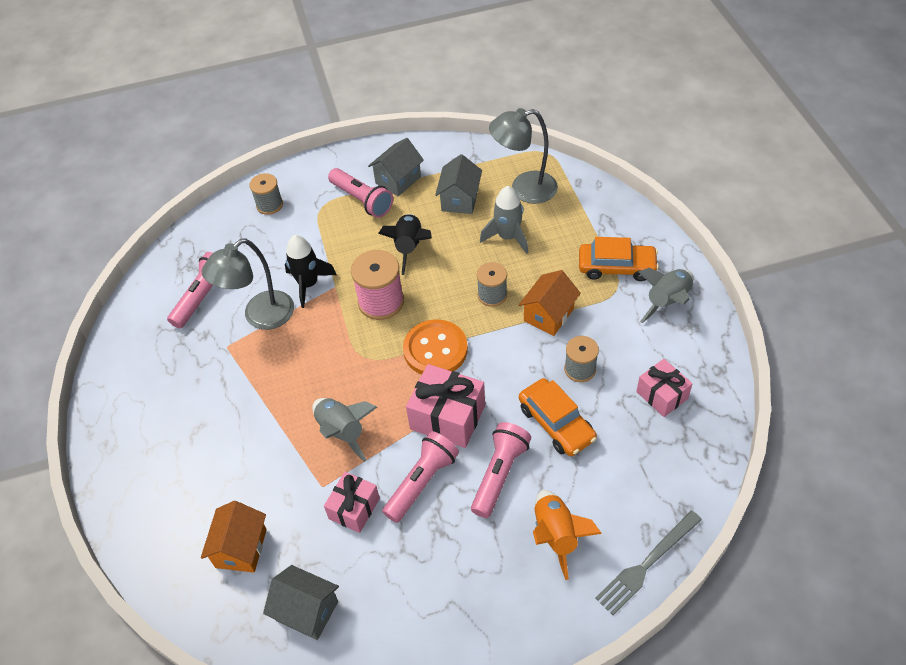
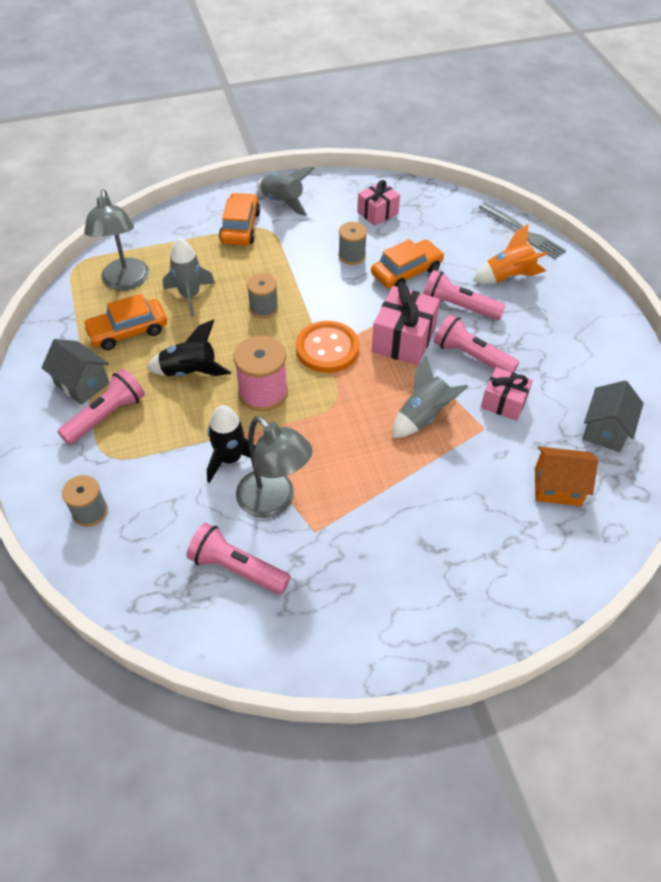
camera: 95 degrees left, 0 degrees up
grey house [435,155,482,214] -> orange car [83,294,167,350]
orange house [519,270,581,336] -> none

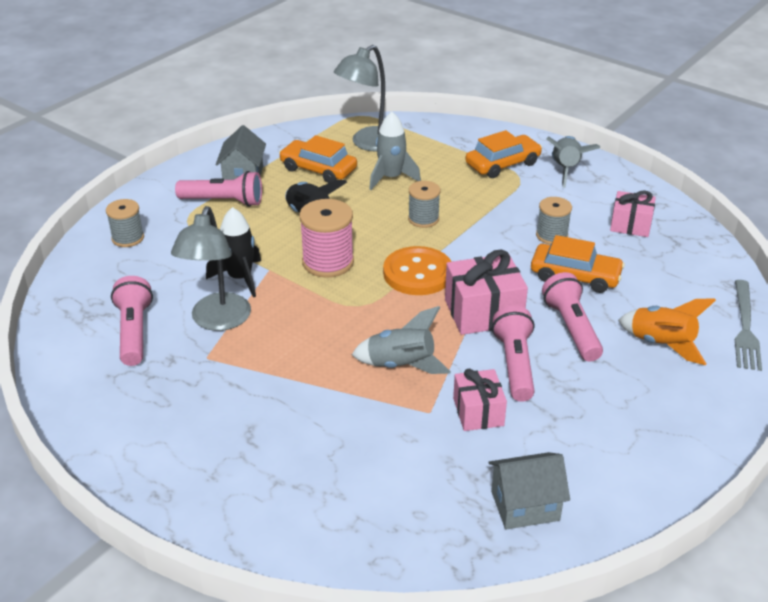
camera: 55 degrees right, 15 degrees down
orange house [535,447,598,506] -> none

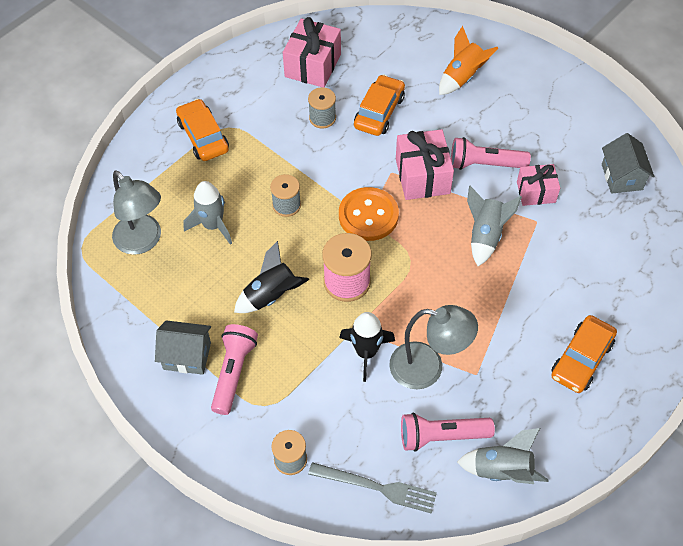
camera: 85 degrees left, 20 degrees up
orange car [279,135,357,183] -> orange car moved to [551,315,617,393]
pink flashlight [542,272,603,362] -> none
grey rocket [546,136,600,188] -> grey rocket moved to [457,428,549,484]
pink gift [610,190,656,237] -> pink gift [283,17,341,87], size x1.55
grey fork [735,280,762,371] -> grey fork moved to [308,462,437,514]

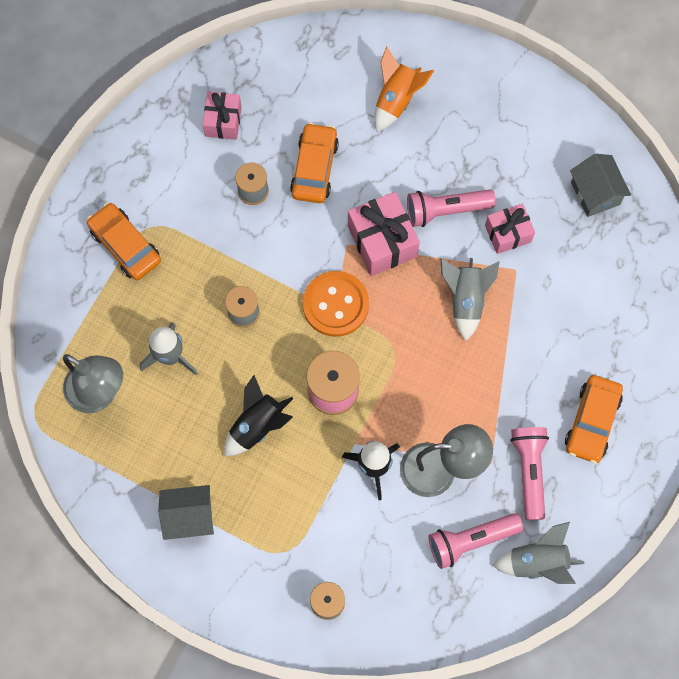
camera: 15 degrees left, 15 degrees up
pink flashlight [211,324,258,415] -> pink flashlight moved to [510,427,549,520]
pink gift [283,17,341,87] -> pink gift [203,92,242,140], size x0.64
grey fork [308,462,437,514] -> none

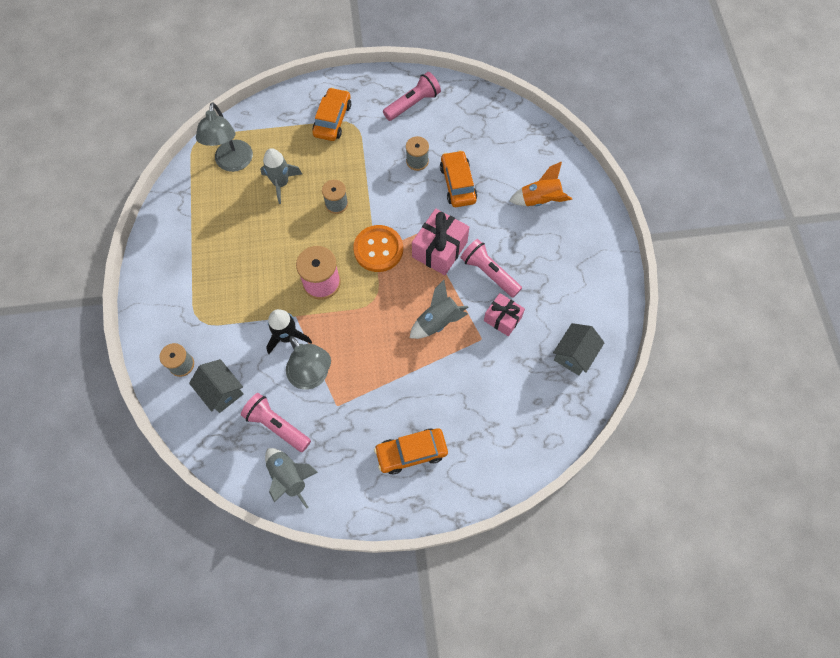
camera: 55 degrees right, 5 degrees down
grey house [158,485,214,540] -> grey house moved to [189,359,244,413]
pink gift [203,92,242,140] -> none
black rocket [224,375,293,456] -> none
orange car [290,123,339,203] -> orange car turned 75 degrees counterclockwise [440,150,477,207]
pink flashlight [510,427,549,520] -> pink flashlight moved to [383,72,441,121]

